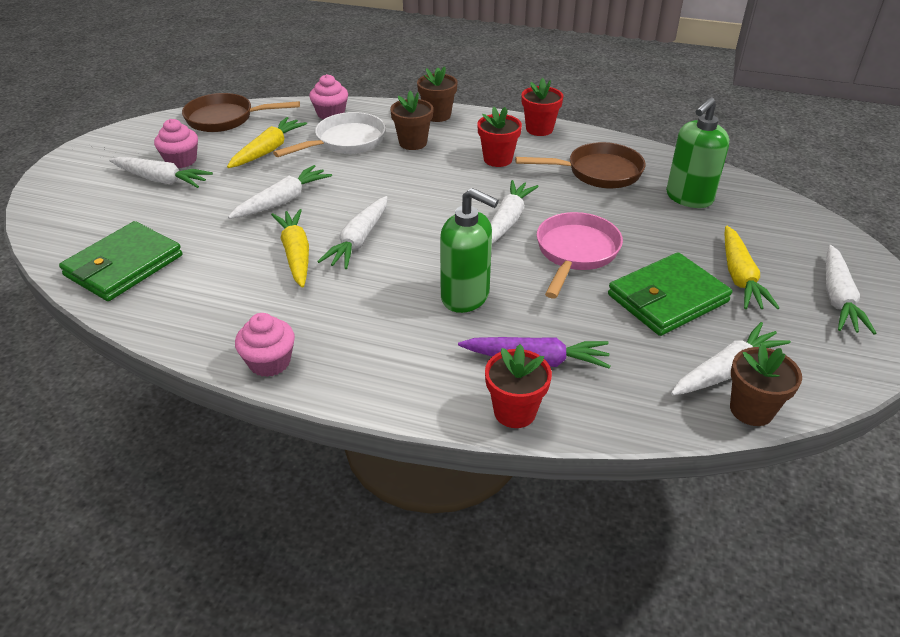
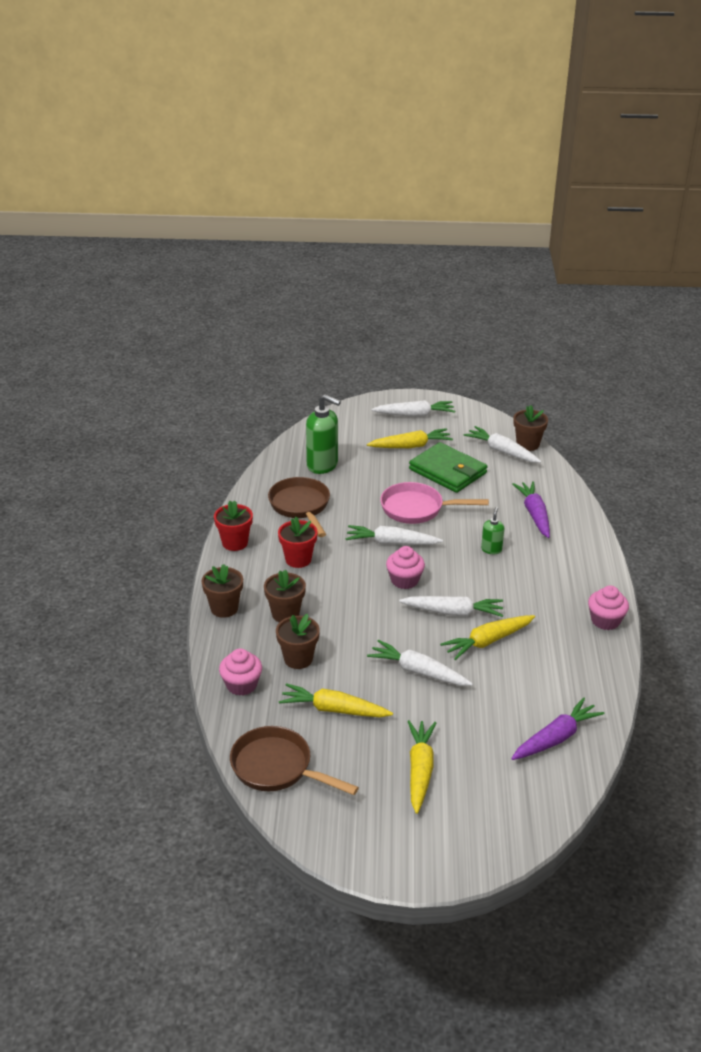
camera: 105 degrees left, 5 degrees down
green wallet [59,221,182,301] -> purple carrot [511,697,604,760]
white carrot [109,157,213,188] -> yellow carrot [408,720,436,814]
pink cupcake [154,119,198,168] -> pink cupcake moved to [386,546,425,589]
brown pan [182,93,300,132] -> brown pan turned 135 degrees clockwise [230,726,359,795]
white pan [273,112,386,157] -> brown flower pot [276,614,320,669]
green soap dispenser [440,188,499,313] -> green soap dispenser [481,507,504,554], size x0.52
red flower pot [485,344,552,428] -> none

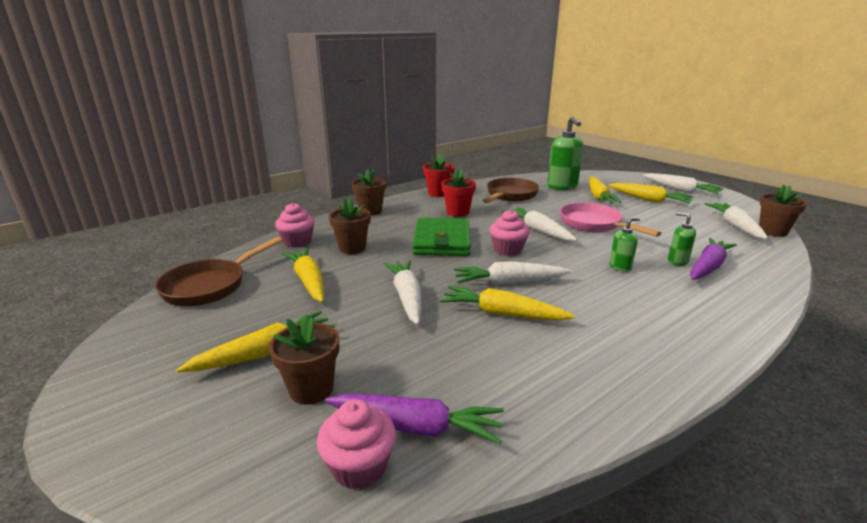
camera: 50 degrees right, 10 degrees down
brown pan [230,726,359,795] -> brown pan turned 135 degrees counterclockwise [155,237,283,306]
brown flower pot [264,570,306,622] -> brown flower pot moved to [269,315,339,405]
white carrot [399,596,503,617] -> white carrot turned 120 degrees clockwise [454,261,571,285]
green wallet [409,442,488,493] -> green wallet moved to [412,218,471,256]
pink cupcake [588,586,629,630] -> pink cupcake moved to [317,399,396,490]
none -> yellow carrot [589,177,622,203]
none -> green soap dispenser [668,212,696,266]

